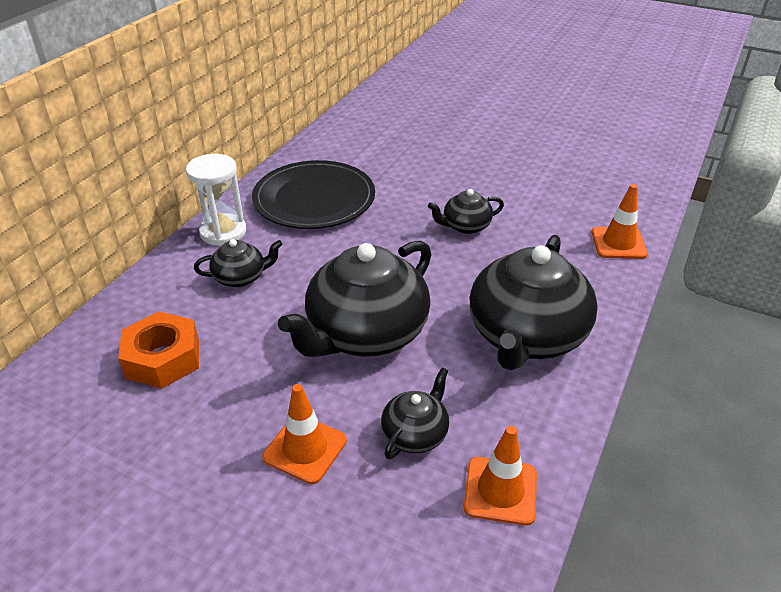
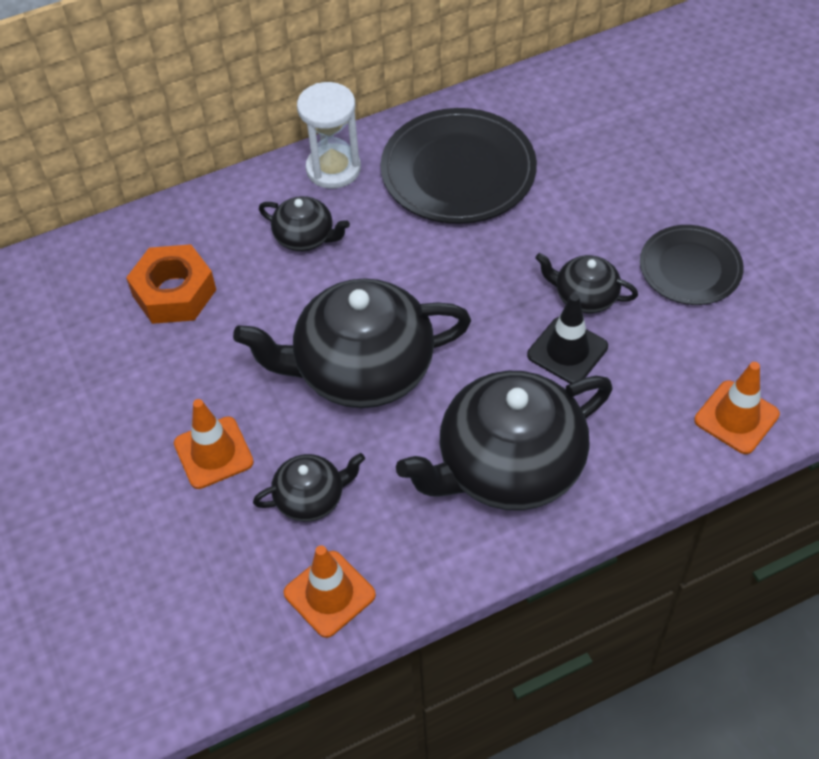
camera: 40 degrees right, 15 degrees up
none -> black traffic cone [527,293,608,384]
none -> black plate [640,225,744,305]

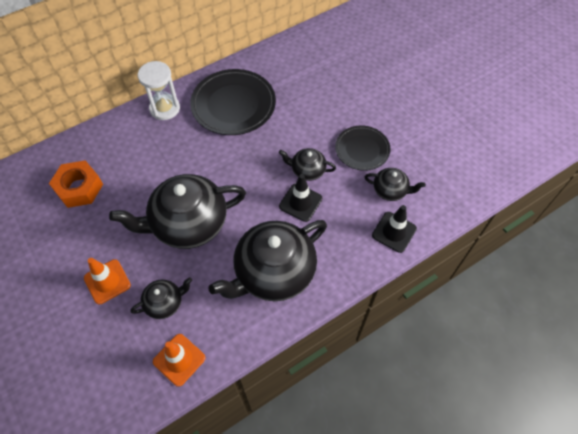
camera: 10 degrees left, 5 degrees up
black teapot [259,196,350,251] -> black teapot moved to [365,168,426,201]
orange traffic cone [694,362,780,454] -> black traffic cone [372,205,417,253]

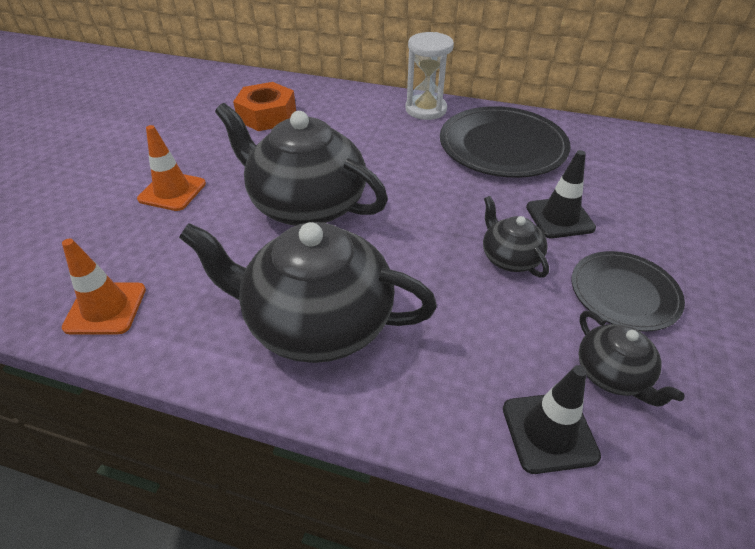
camera: 50 degrees right, 15 degrees down
black teapot [130,277,192,319] -> none
black traffic cone [279,174,322,222] -> black traffic cone moved to [526,150,596,238]

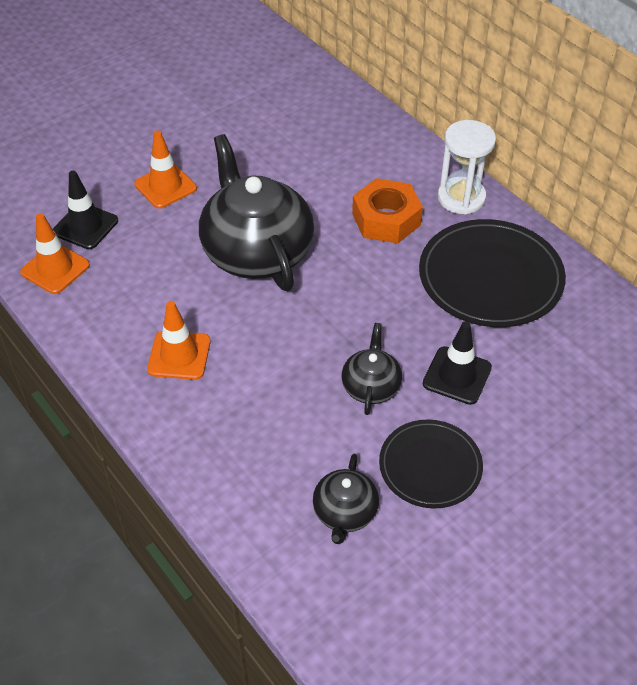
camera: 35 degrees right, 5 degrees up
black teapot [179,222,437,363] -> orange traffic cone [147,301,211,380]
orange nut [233,82,296,131] -> orange nut moved to [352,178,423,243]
black traffic cone [503,365,601,474] -> black traffic cone moved to [53,171,118,249]

